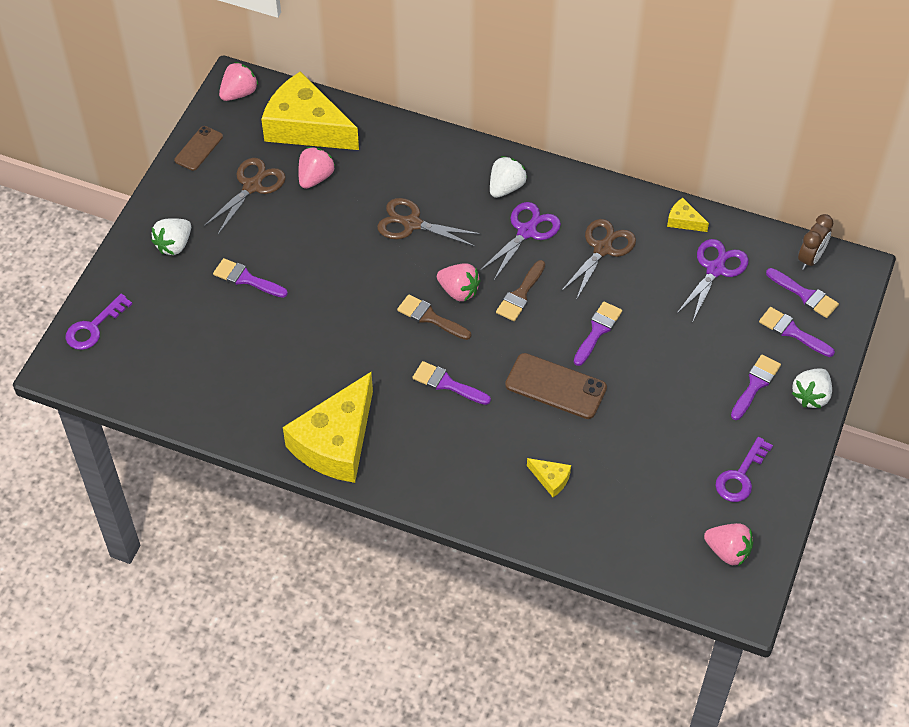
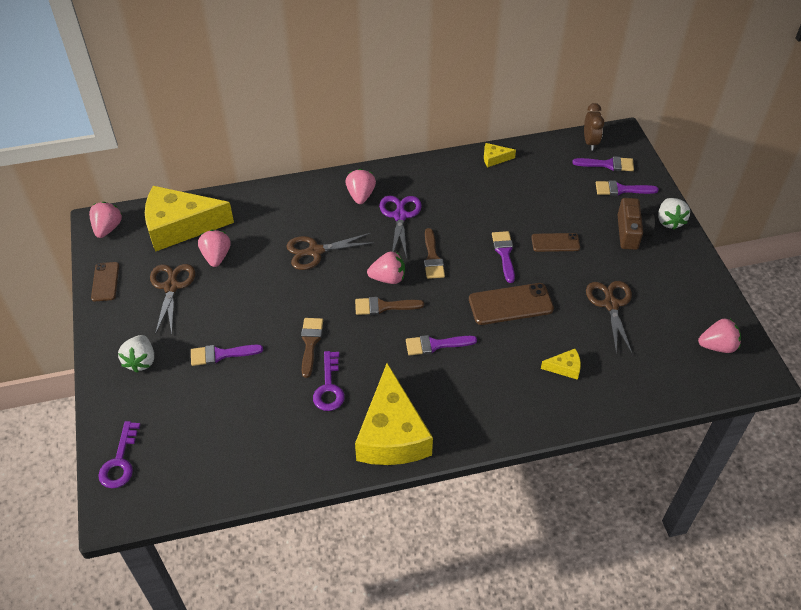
camera: 35 degrees left, 5 degrees down
white strawberry [490,156,527,198] -> pink strawberry [345,169,376,204]
brown scissors [560,219,636,300] -> brown scissors moved to [586,281,632,353]
purple scissors [676,239,749,323] -> none
purple key [715,437,773,502] -> purple key moved to [313,351,345,411]
purple brush [731,355,781,420] -> brown camera [618,198,655,250]
none -> brown brush [301,318,323,378]
none -> brown phone [531,233,580,252]

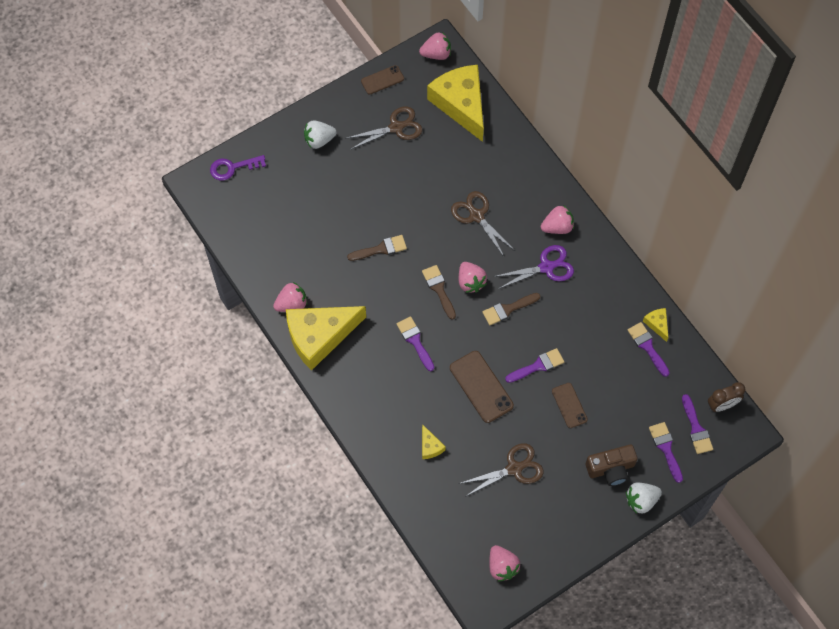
camera: 70 degrees right, 15 degrees up
purple brush [191,344,263,366] -> purple brush moved to [628,322,670,377]
pink strawberry [198,230,230,267] -> pink strawberry moved to [273,282,307,312]
purple key [313,351,345,411] -> none

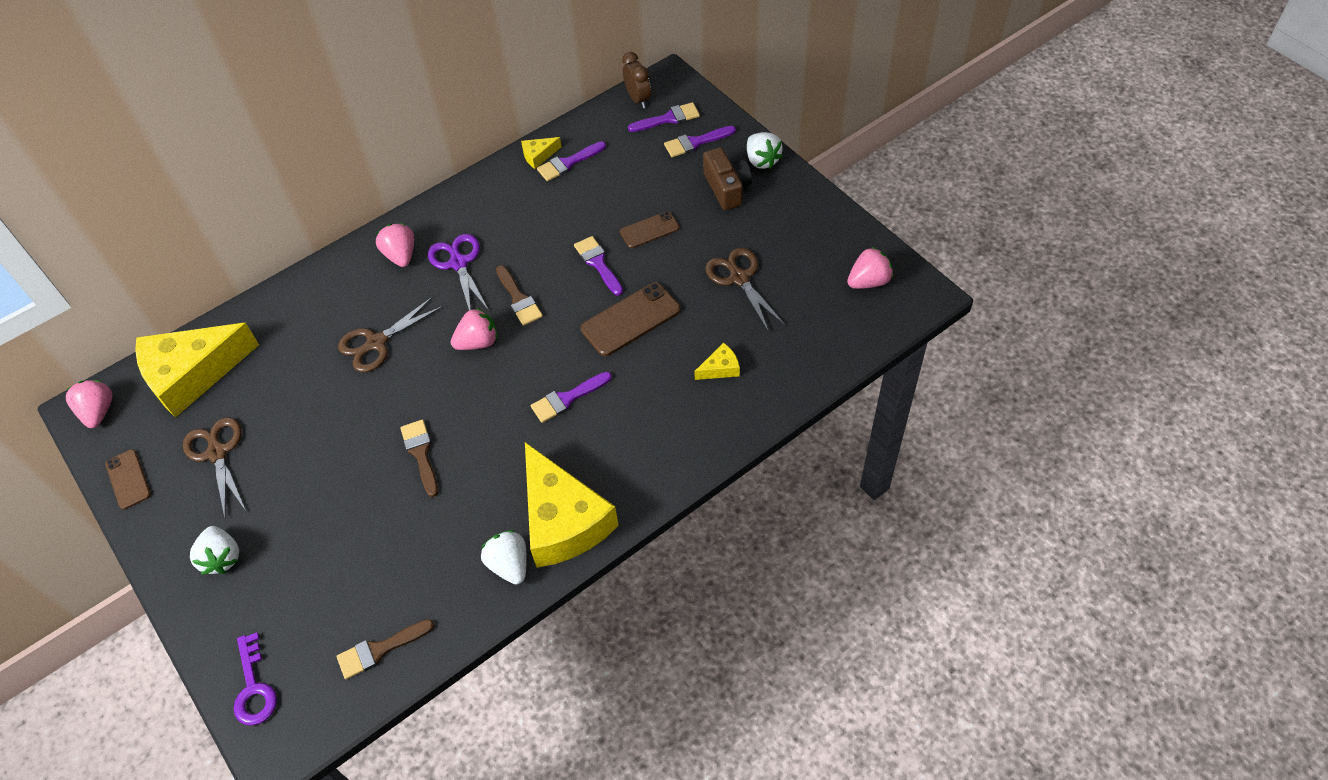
camera: 90 degrees left, 10 degrees down
pink strawberry [273,282,307,312] -> white strawberry [481,530,527,584]
brown brush [422,265,456,320] -> brown brush moved to [337,619,434,679]

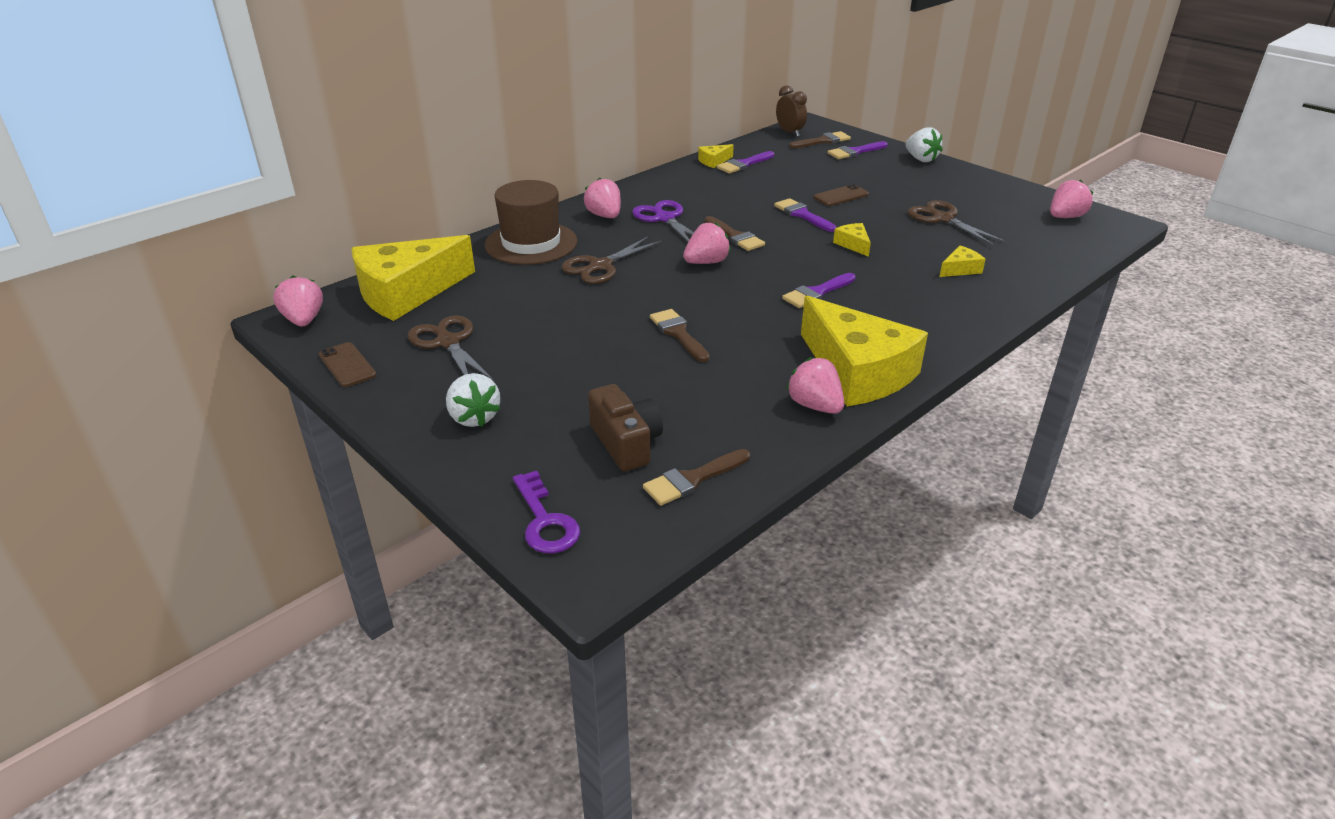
camera: 10 degrees left, 20 degrees down
white strawberry [481,530,527,584] -> pink strawberry [786,357,844,414]
brown phone [580,282,681,356] -> yellow cheese [833,223,871,257]
purple brush [628,102,700,132] -> brown brush [789,131,851,148]
brown camera [703,147,752,210] -> brown camera moved to [588,384,663,471]
none -> brown hat [484,180,577,265]

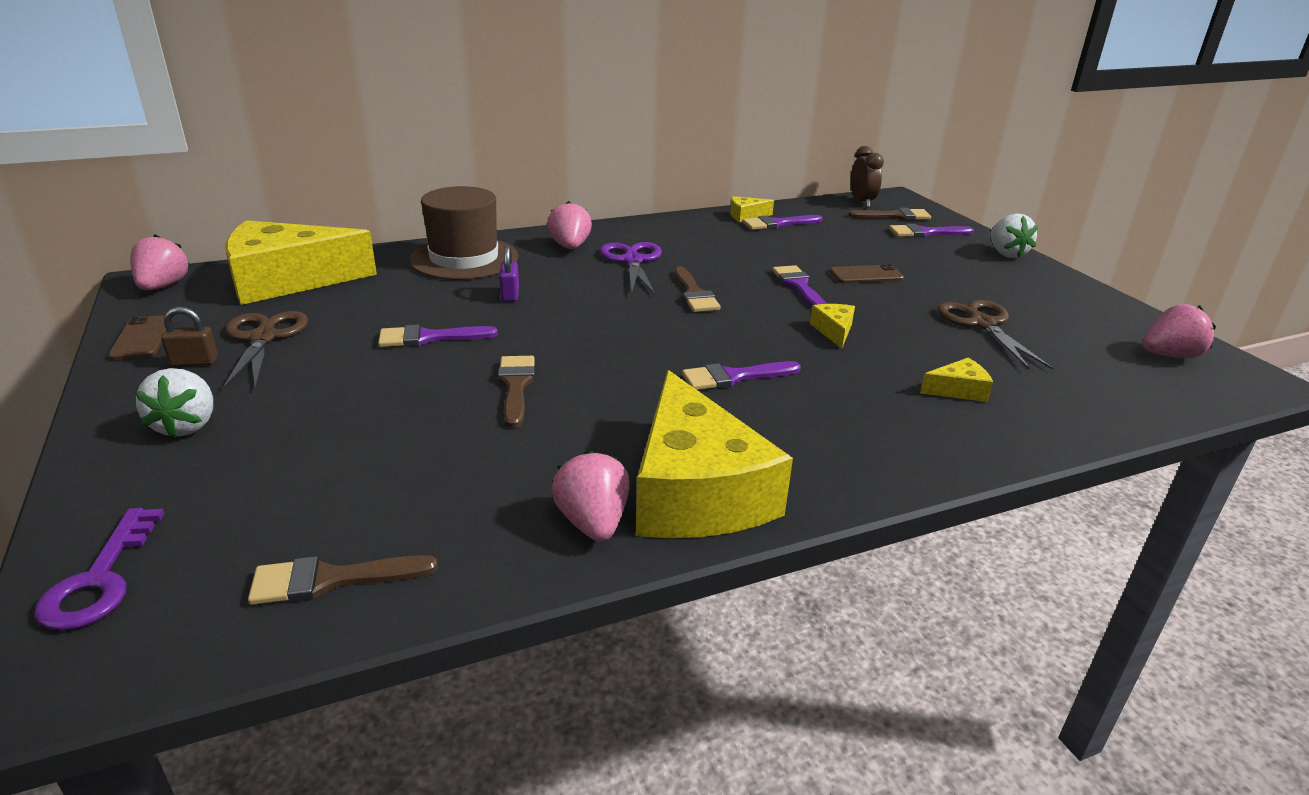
camera: 20 degrees right, 5 degrees down
brown scissors [561,236,662,284] -> purple padlock [499,246,519,302]
brown camera [588,384,663,471] -> none
pink strawberry [683,222,731,264] -> none
none -> brown padlock [161,306,218,367]
none -> purple brush [378,325,498,347]

